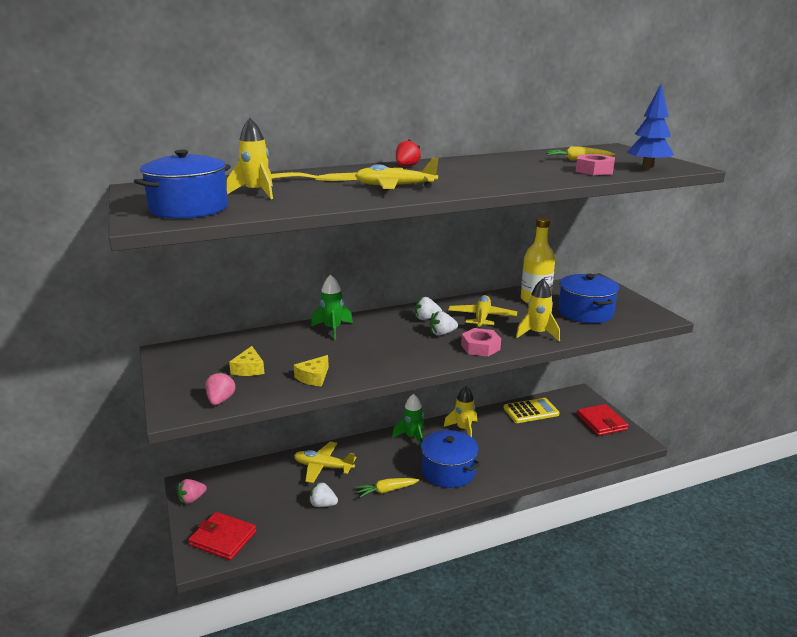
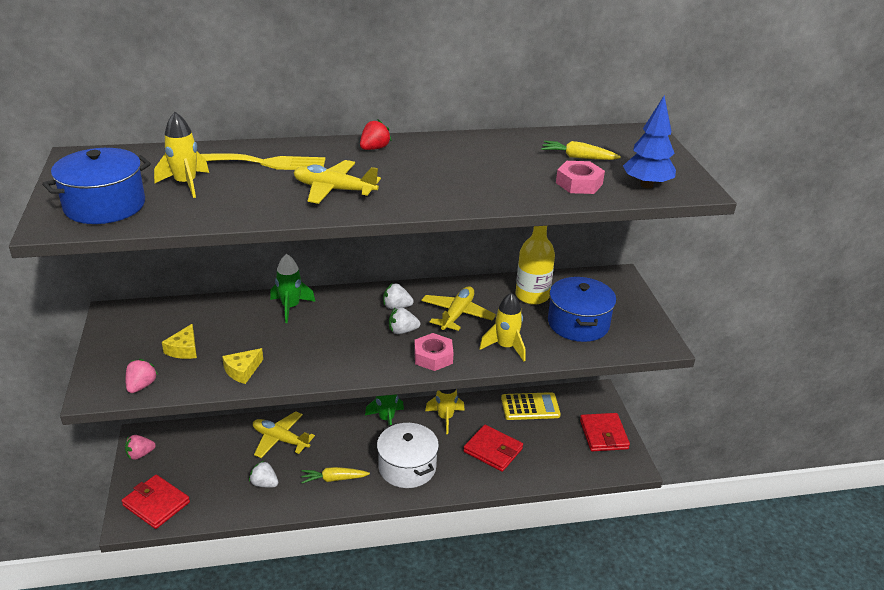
camera: 10 degrees right, 10 degrees up
blue pot [420,430,481,488] -> white pot [377,423,439,488]
none -> red wallet [463,425,523,472]

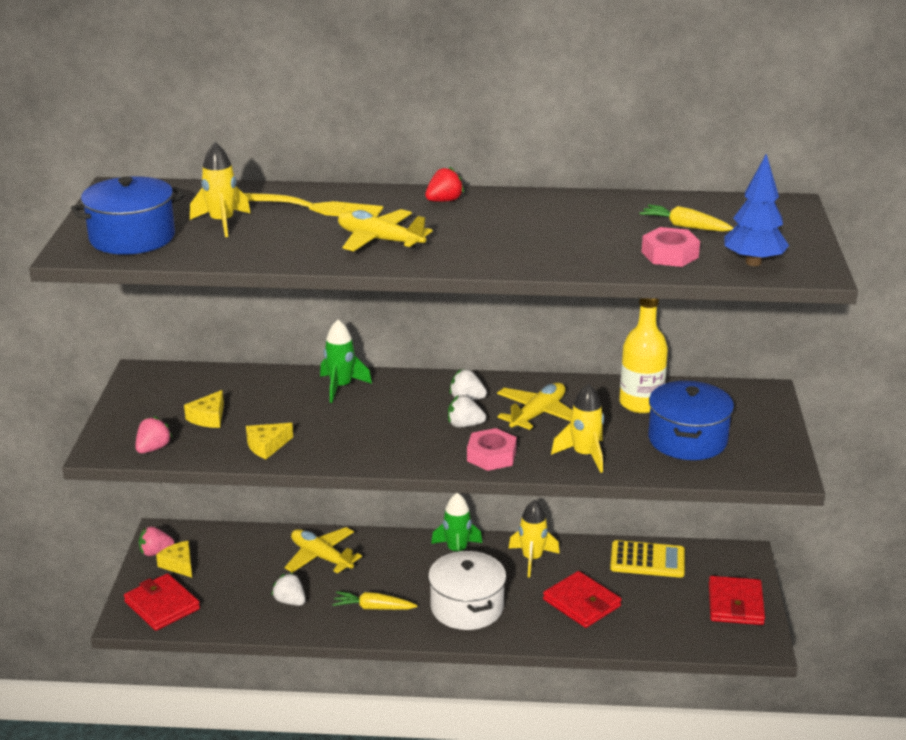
camera: 15 degrees right, 5 degrees down
none -> yellow cheese [156,541,192,578]

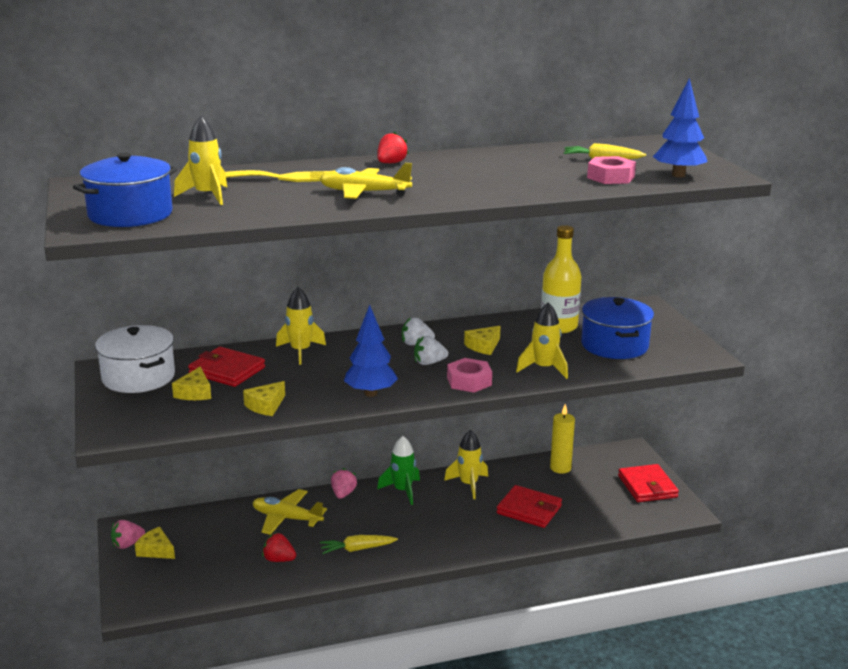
camera: 20 degrees left, 5 degrees down
red wallet [124,573,200,631] -> red wallet moved to [188,347,265,387]
pink strawberry [135,416,173,453] -> pink strawberry moved to [331,468,357,499]
white strawberry [271,573,306,606] -> red strawberry [262,533,296,562]
green rocket [320,319,372,403] -> yellow rocket [276,287,326,365]
white pot [428,551,506,630] -> white pot moved to [95,325,175,393]
yellow plane [497,382,572,432] -> yellow cheese [464,326,501,355]
yellow calculator [610,540,685,578] -> yellow candle [550,404,575,474]
none -> blue tree [344,305,398,397]

